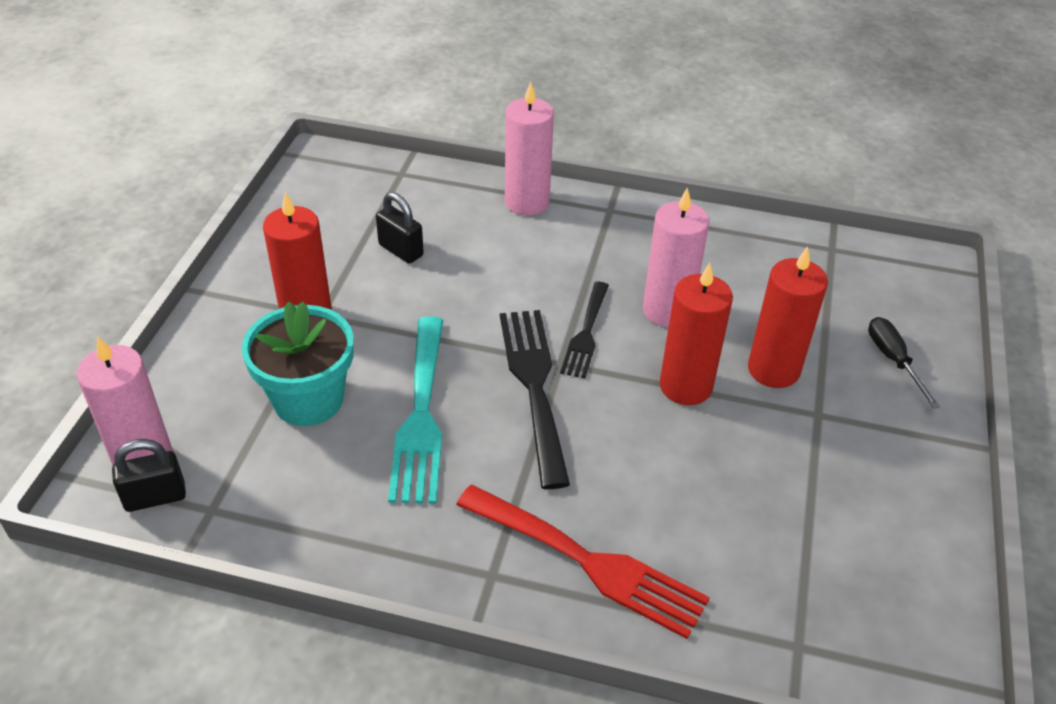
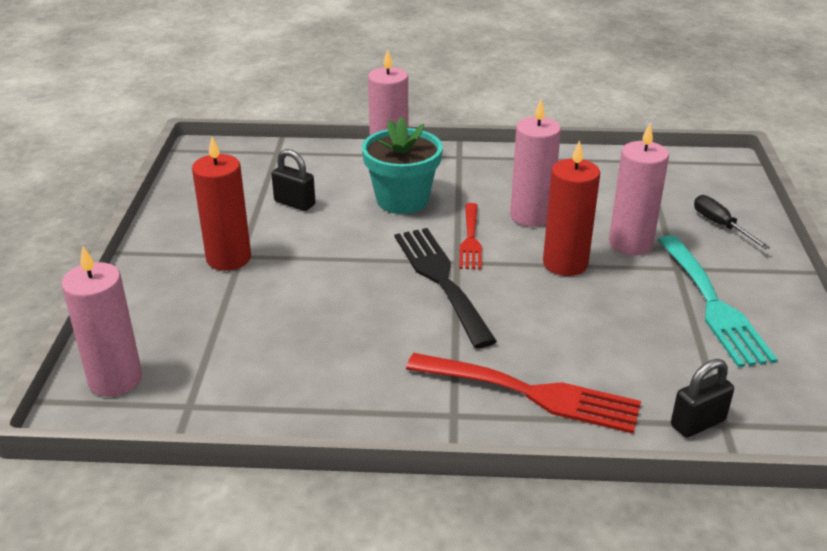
camera: 10 degrees left, 10 degrees down
black padlock [112,439,186,512] -> black padlock moved to [671,359,734,438]
turquoise flower pot [242,301,354,426] -> turquoise flower pot moved to [362,117,443,214]
turquoise fork [388,316,443,504] -> turquoise fork moved to [658,235,778,368]
black fork [560,282,609,379] -> red fork [459,203,482,270]
red candle [748,246,828,388] -> pink candle [609,124,669,255]

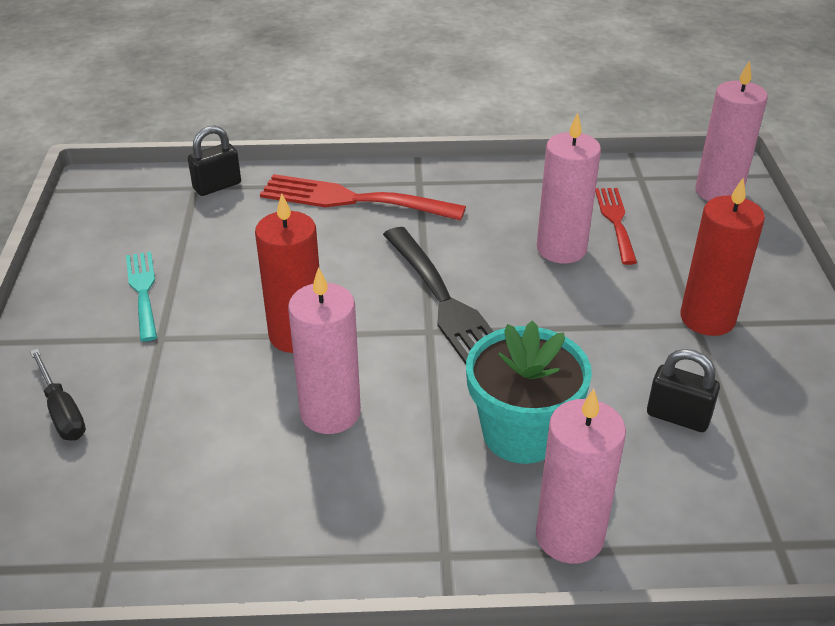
camera: 175 degrees right, 5 degrees up
red fork [459,203,482,270] -> red fork moved to [595,188,637,265]
pink candle [609,124,669,255] -> pink candle moved to [537,113,601,263]
turquoise fork [658,235,778,368] -> turquoise fork [126,252,157,342], size x0.60

